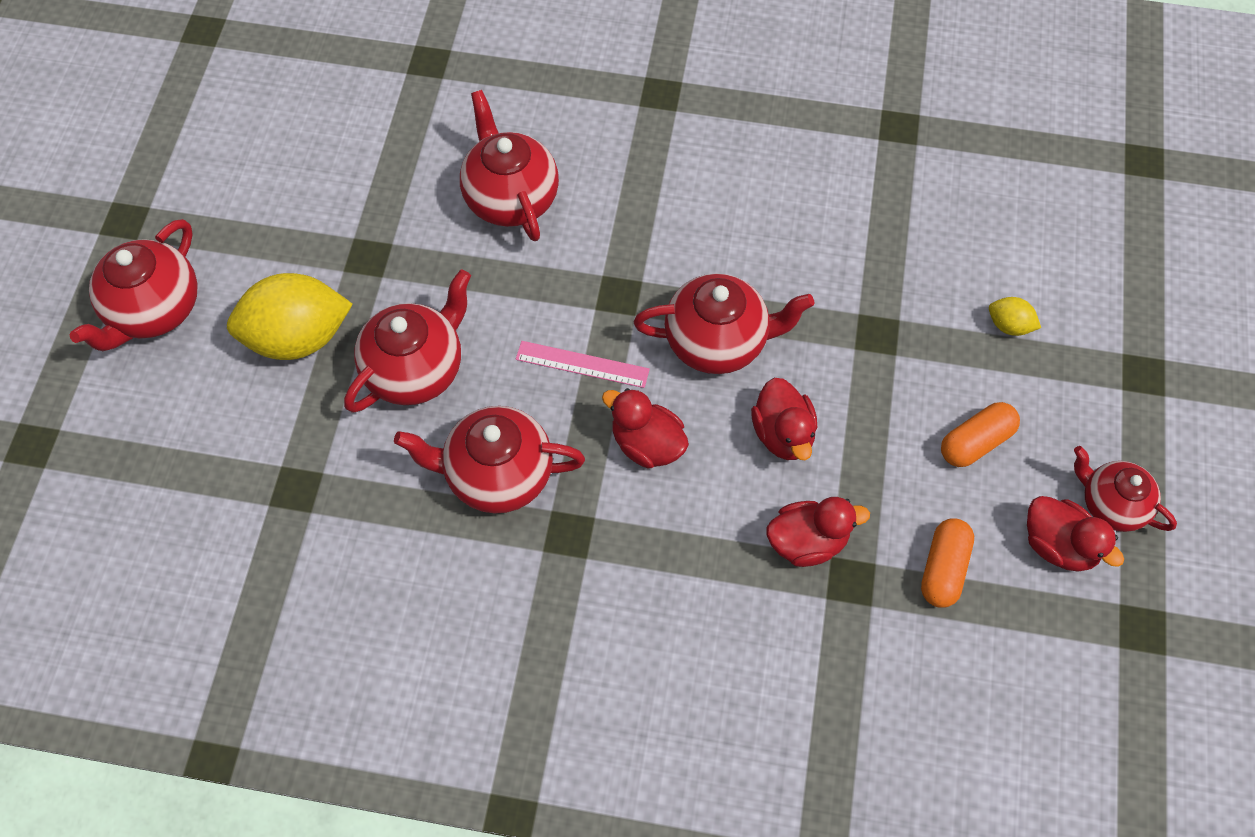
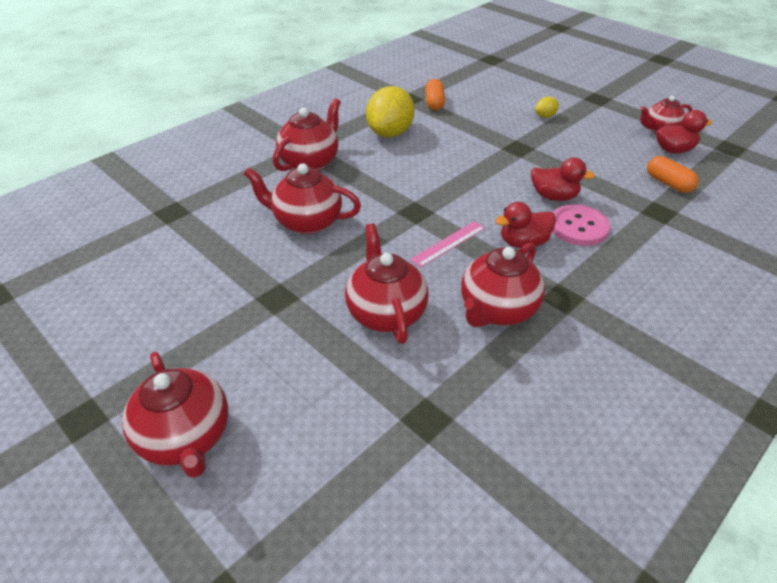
camera: 55 degrees left, 20 degrees down
yellow lemon [227,273,353,360] -> yellow lemon moved to [366,86,415,138]
red teapot [634,273,815,374] -> red teapot moved to [273,98,341,171]
red duck [767,497,870,567] -> none
orange capsule [941,402,1020,467] -> orange capsule moved to [425,79,445,110]
none -> pink button [552,204,610,246]

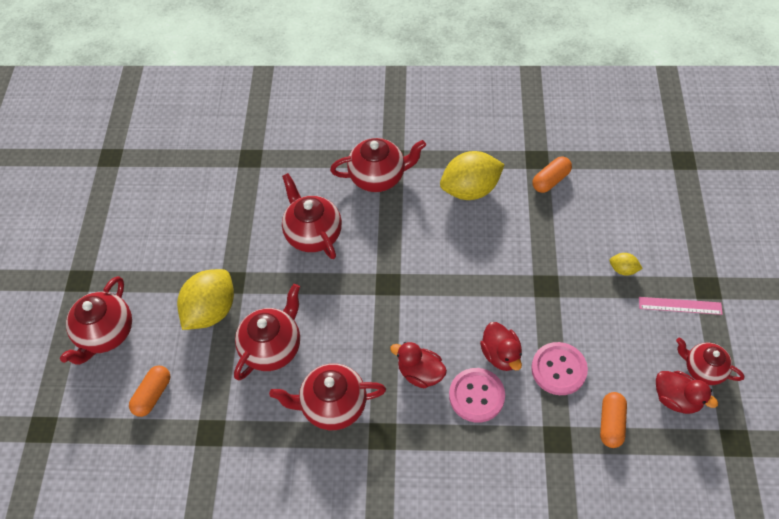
camera: 50 degrees right, 15 degrees up
pink ruler [410,221,485,267] -> pink ruler moved to [639,297,723,315]
none -> orange capsule [129,365,170,417]
none -> yellow lemon [177,269,234,330]
none -> pink button [531,342,588,395]

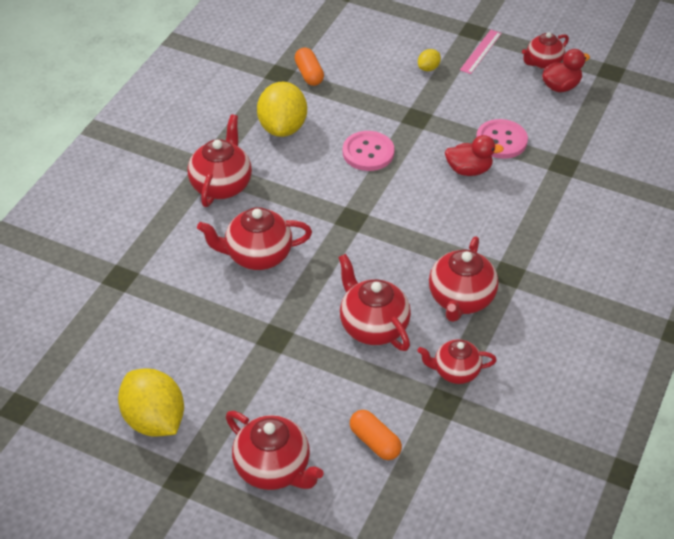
camera: 70 degrees left, 10 degrees down
yellow lemon [177,269,234,330] -> yellow lemon moved to [118,368,184,437]
red duck [390,342,447,388] -> none
pink button [449,368,505,423] -> pink button moved to [343,131,394,171]
orange capsule [600,392,627,448] -> none
none -> red teapot [417,339,497,384]

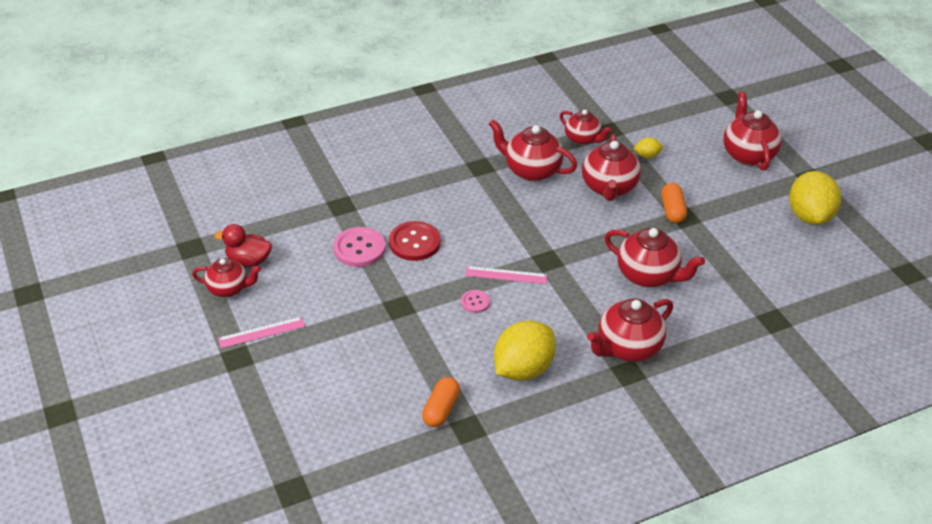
camera: 140 degrees left, 5 degrees down
pink button [343,131,394,171] -> pink button [461,290,490,313], size x0.53
orange capsule [350,410,402,460] -> orange capsule moved to [661,183,687,223]
yellow lemon [418,49,441,71] -> yellow lemon moved to [633,137,663,158]
red teapot [429,236,498,322] -> red teapot turned 120 degrees counterclockwise [489,119,577,182]
red duck [445,135,504,176] -> red button [389,221,441,261]
none -> pink ruler [465,266,547,284]

